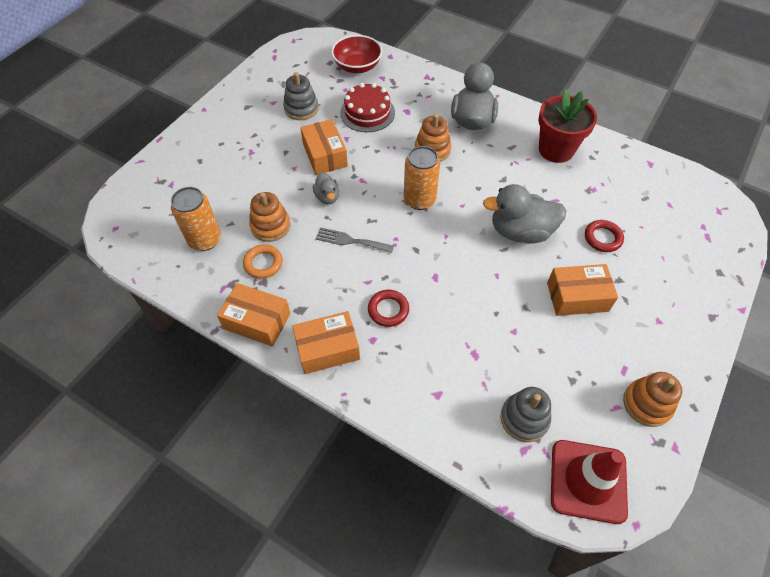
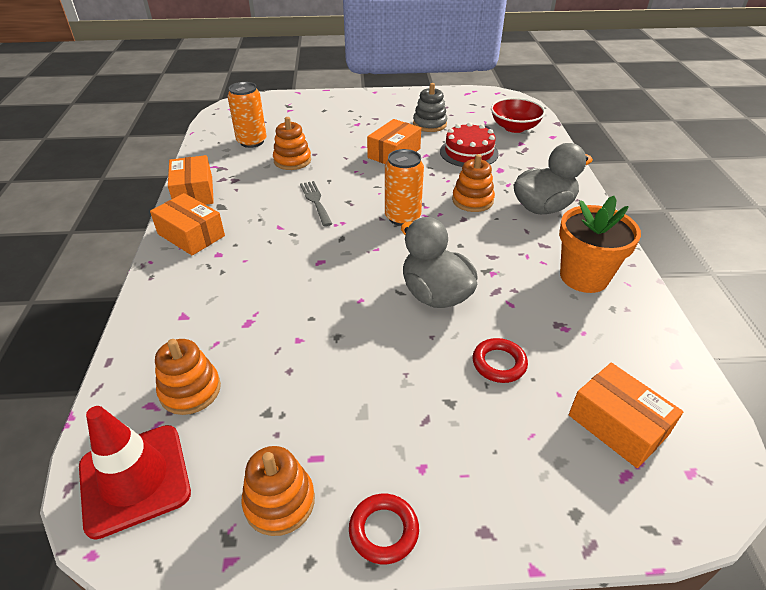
camera: 55 degrees right, 15 degrees down
orange ring [243,244,283,279] -> none
grey duck [313,172,340,204] -> none
red ring [368,290,409,327] -> red ring moved to [349,494,419,564]
grey stacking toy [500,387,551,442] -> orange stacking toy [155,339,221,415]
red flower pot [538,89,597,163] -> orange flower pot [559,196,641,293]
orange box [547,264,618,316] -> orange box moved to [569,363,683,468]

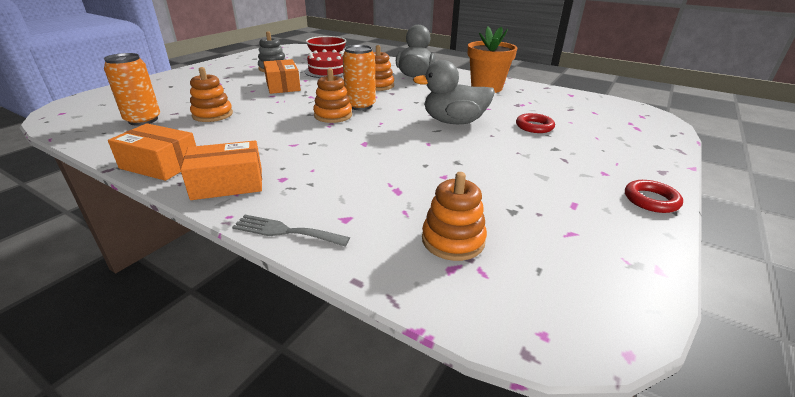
camera: 55 degrees left, 10 degrees down
red traffic cone [79,406,191,540] -> none
orange stacking toy [241,446,315,536] -> orange stacking toy moved to [313,68,352,123]
grey fork [300,181,332,226] -> grey fork moved to [232,215,350,246]
orange box [569,363,683,468] -> none

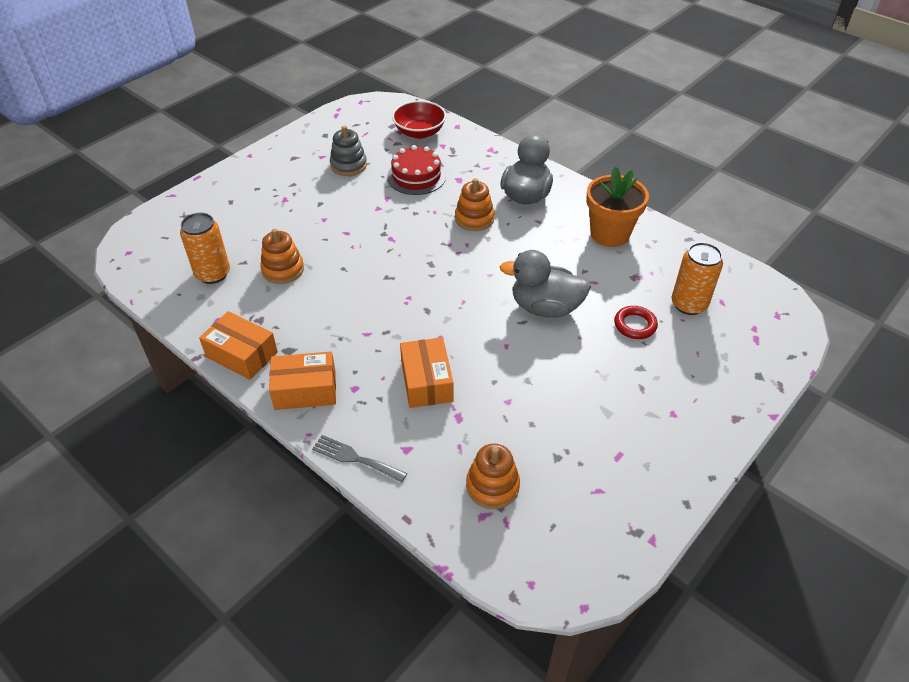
camera: 10 degrees right, 15 degrees up
orange box [263,59,301,94] -> orange box moved to [400,337,453,408]
orange stacking toy [313,68,352,123] -> none
orange can [342,45,376,110] -> orange can moved to [672,242,723,315]
red ring [625,180,683,213] -> none

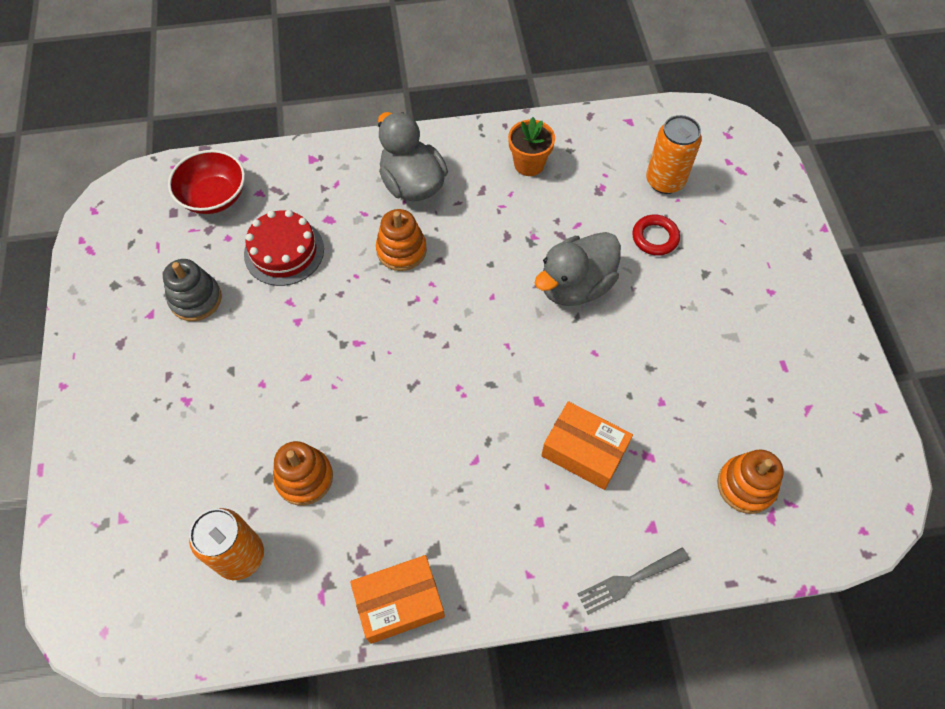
camera: 50 degrees left, 15 degrees up
orange box [269,352,336,410] -> none
orange flower pot [586,166,649,247] -> orange flower pot [508,117,555,176], size x0.66

